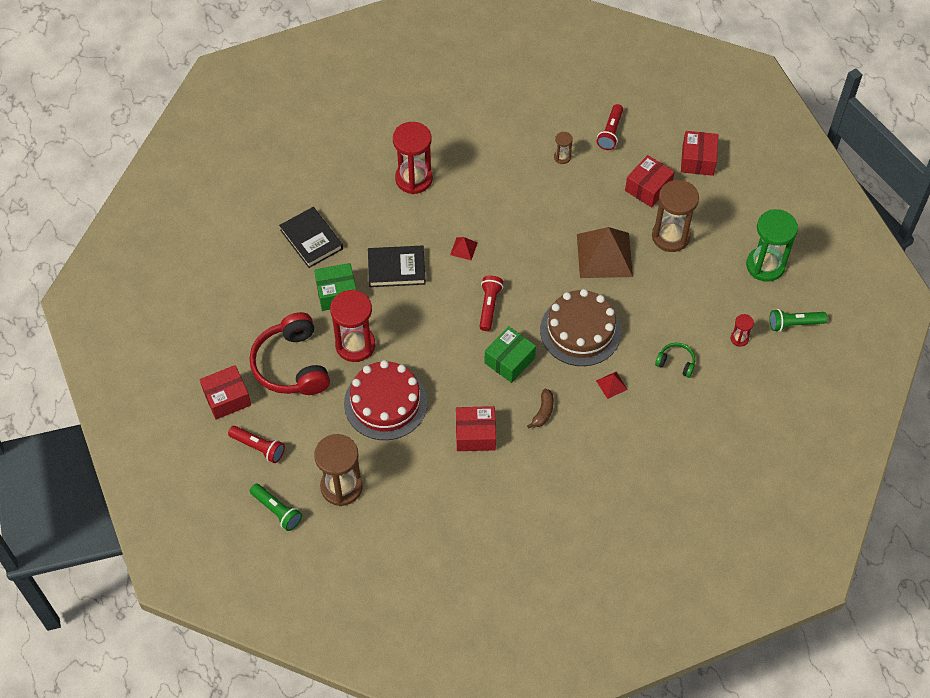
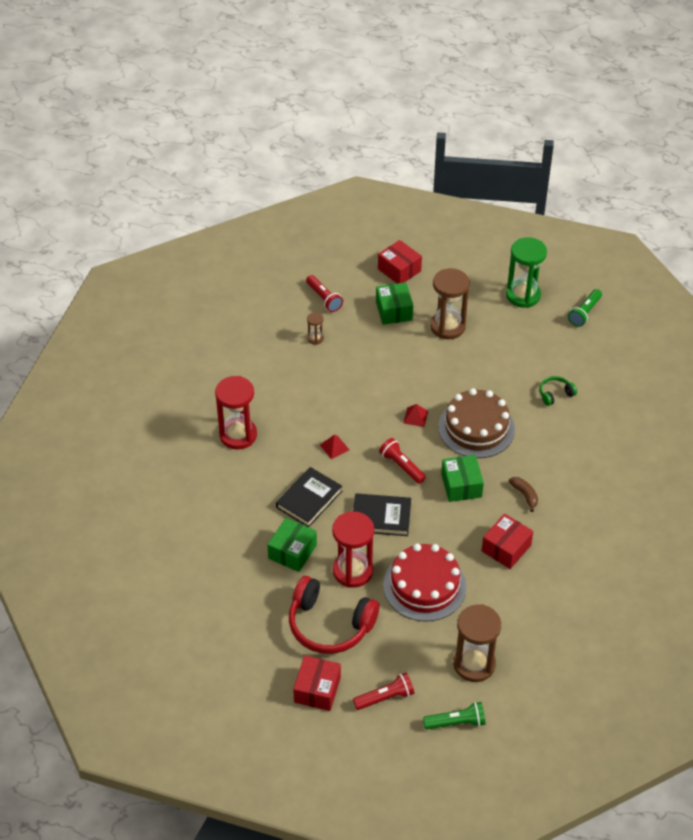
camera: 50 degrees left, 10 degrees down
black book [279,207,343,268] -> black book moved to [353,493,411,536]
brown pyramid [577,227,633,278] -> none
red pyramid [596,372,628,399] -> red pyramid moved to [403,404,428,427]
red box [625,155,675,208] -> green box [376,282,413,325]
red hourglass [731,314,754,347] -> none

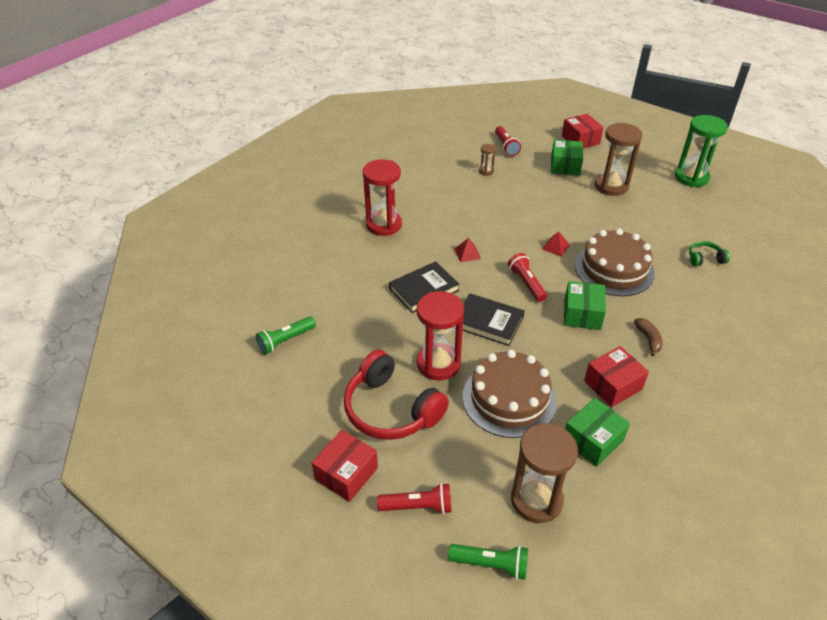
camera: 20 degrees right, 5 degrees down
green box [267,518,317,572] -> green box moved to [565,398,630,467]
red cake [383,543,467,622] -> brown cake [462,350,557,438]
green flashlight [568,289,602,327] -> green flashlight moved to [256,316,316,355]

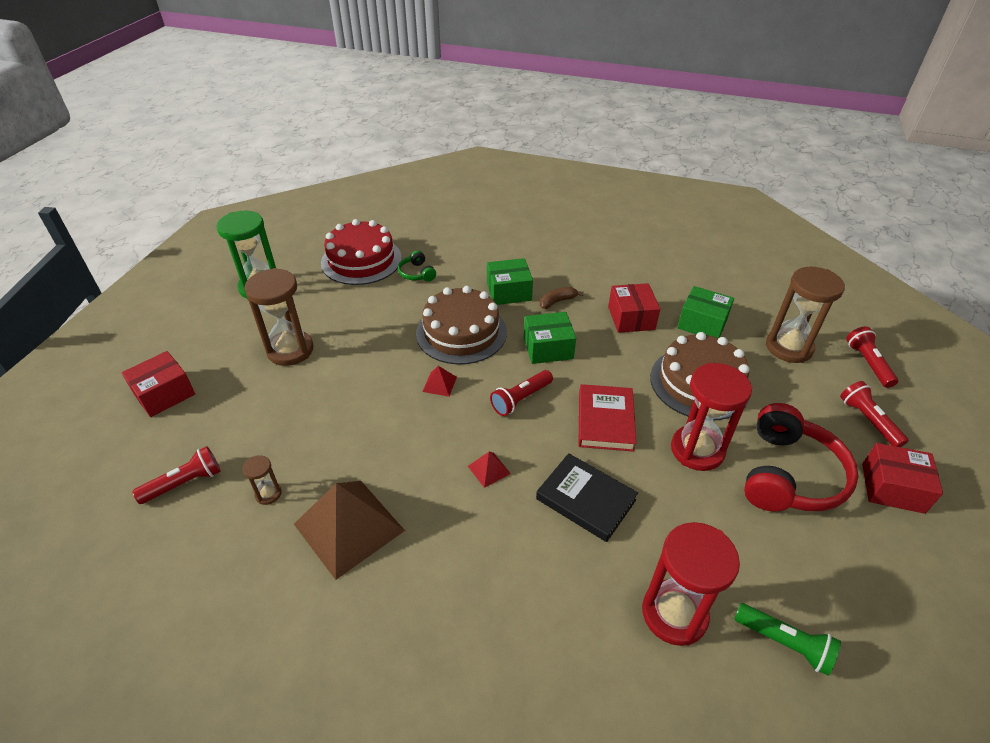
camera: 110 degrees left, 0 degrees up
red hourglass [363,159,402,236] -> red hourglass moved to [642,522,740,646]
green flashlight [448,544,528,580] -> red flashlight [846,327,898,388]
black book [455,293,525,346] -> red book [578,384,636,452]
green box [551,140,583,176] -> green box moved to [487,258,533,305]
red box [584,346,649,407] -> red box turned 45 degrees clockwise [608,283,660,333]
none -> brown pyramid [294,481,405,580]
none -> red cake [321,219,402,285]

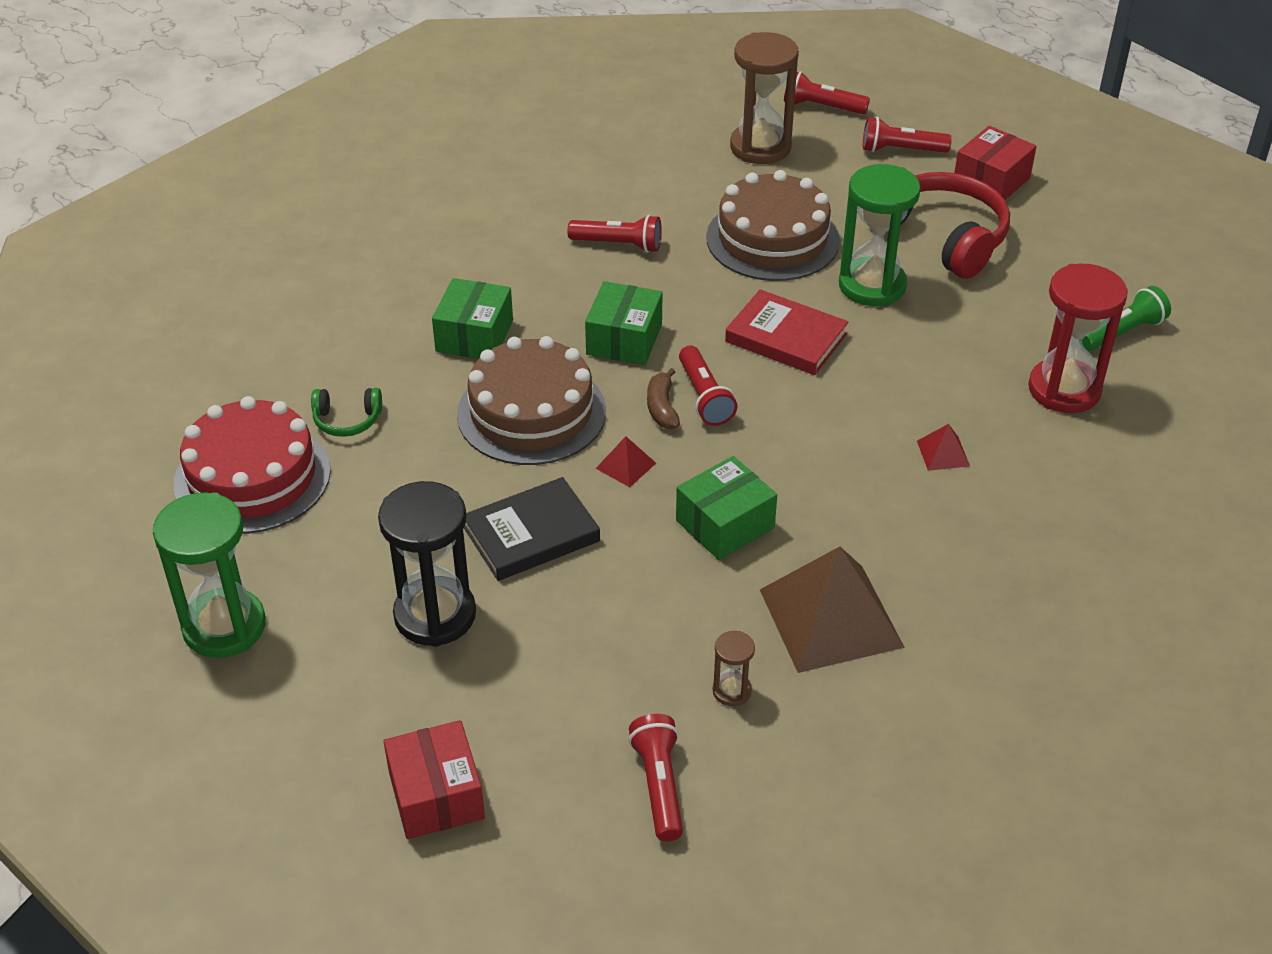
camera: 65 degrees left, 0 degrees up
brown hourglass [244,268,313,366] -> black hourglass [378,481,476,647]
red pyramid [468,452,511,488] -> red pyramid moved to [917,424,970,471]
black book [536,453,638,542] -> black book moved to [464,477,600,581]
brown banana [540,287,584,309] -> brown banana moved to [647,368,680,429]
red box [608,283,660,333] -> red flashlight [567,215,662,253]
red hourglass [671,363,752,471] -> green hourglass [839,164,920,306]
green box [677,286,734,338] -> green box moved to [676,456,777,560]

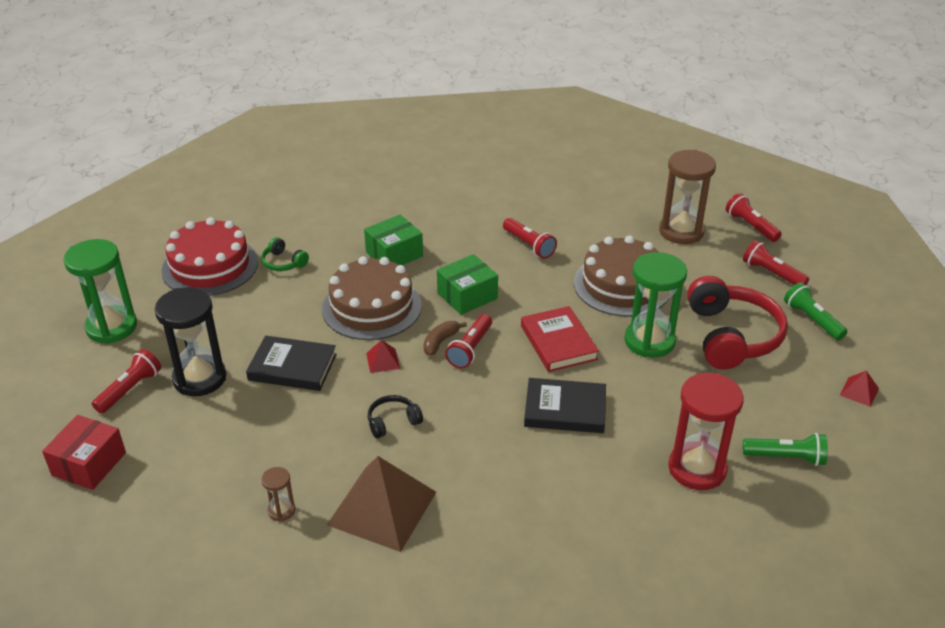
camera: 40 degrees right, 5 degrees down
red flashlight [628,714,683,842] -> red flashlight moved to [92,349,161,414]
green box [676,456,777,560] -> black headphones [368,395,423,438]
red pyramid [917,424,970,471] -> red pyramid moved to [840,371,879,407]
red box [954,126,1037,200] -> green flashlight [784,282,848,341]
none -> black book [524,378,606,433]

